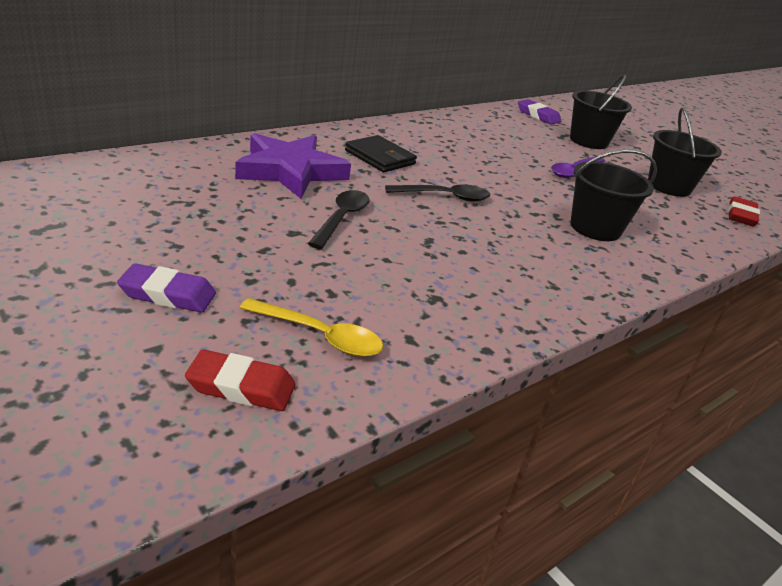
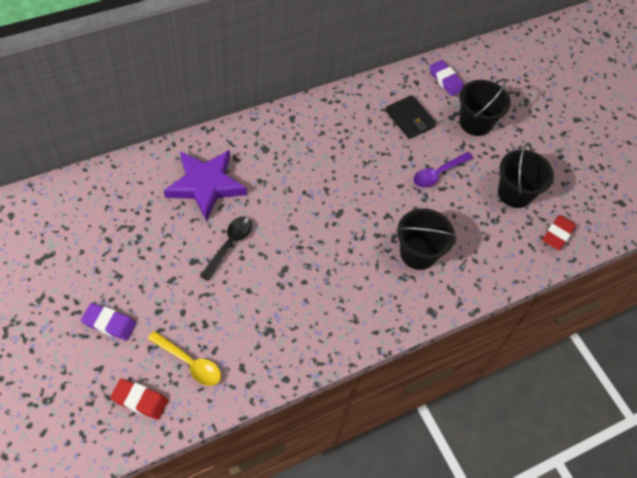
camera: 10 degrees right, 25 degrees up
black wallet [345,135,417,172] -> black wallet moved to [385,95,436,139]
black spoon [385,184,490,202] -> none

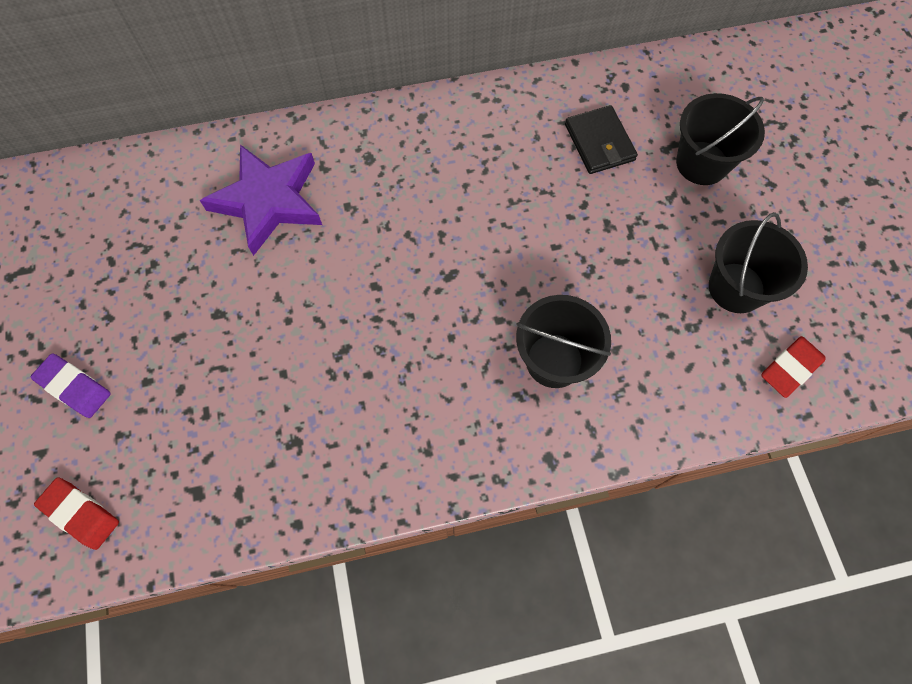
camera: 20 degrees right, 10 degrees up
yellow spoon [148,331,221,386] -> none
black spoon [200,216,252,281] -> none
purple spoon [414,152,473,188] -> none
purple eraser [430,60,464,96] -> none

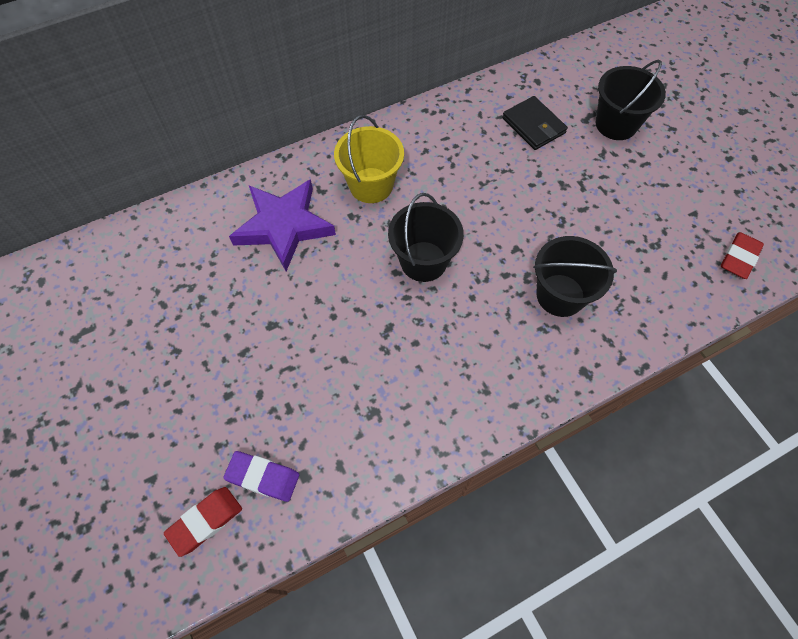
camera: 15 degrees left, 5 degrees down
purple eraser [31,353,111,418] -> purple eraser moved to [223,451,299,502]
red eraser [34,477,119,550] -> red eraser turned 60 degrees counterclockwise [164,487,242,557]
black bucket [709,212,808,313] -> black bucket moved to [388,193,464,282]
none -> yellow bucket [334,115,404,203]

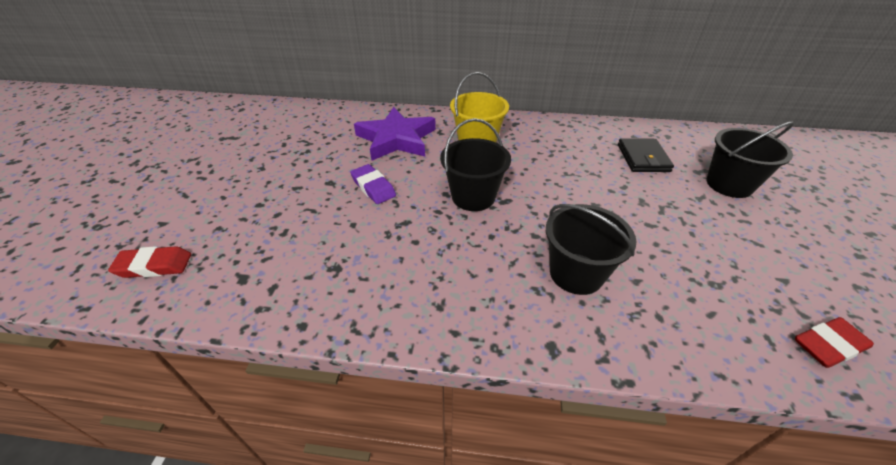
camera: 35 degrees right, 20 degrees down
purple eraser [223,451,299,502] -> purple eraser moved to [350,164,396,204]

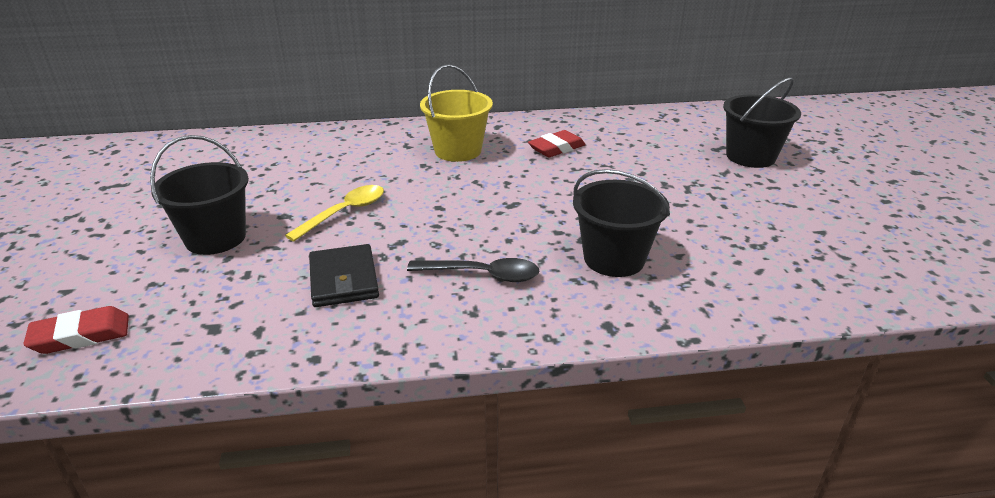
camera: 15 degrees left, 10 degrees down
purple eraser [350,164,396,204] -> yellow spoon [285,185,384,242]
purple star [354,107,436,161] -> none
black bucket [440,118,511,211] -> black bucket moved to [150,135,249,255]
black wallet [618,138,674,172] -> black wallet moved to [309,244,379,307]
red eraser [795,317,874,368] -> red eraser moved to [528,130,586,157]
none -> black spoon [407,258,540,282]

